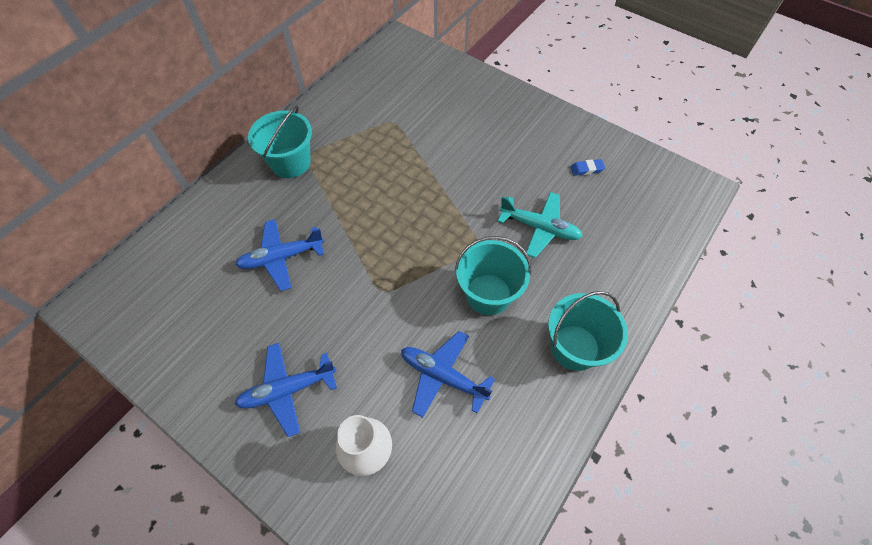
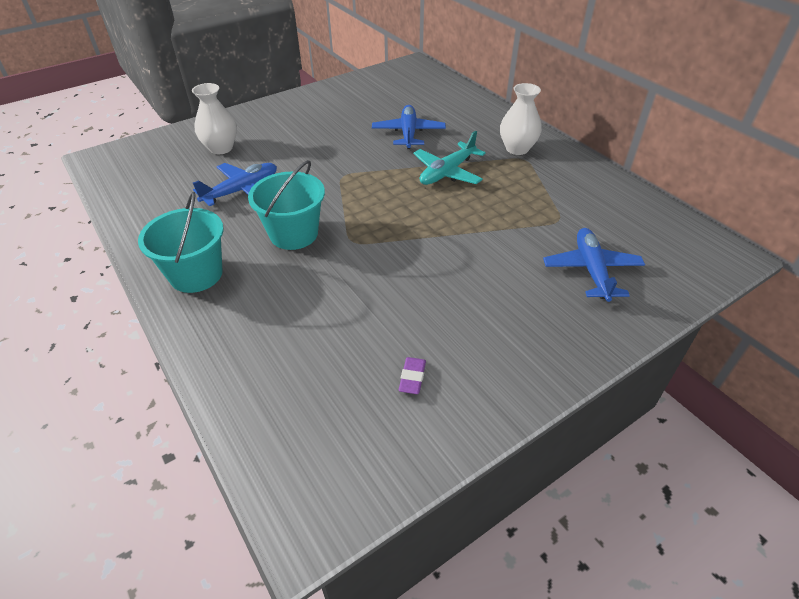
camera: 110 degrees right, 15 degrees down
blue plane [235,343,337,437] -> blue plane moved to [543,228,645,302]
turquoise bucket [248,105,312,178] -> white vase [500,83,542,155]
turquoise plane [498,192,583,258] -> turquoise plane moved to [413,131,486,185]
blue eraser [571,159,605,176] -> purple eraser [399,357,426,394]

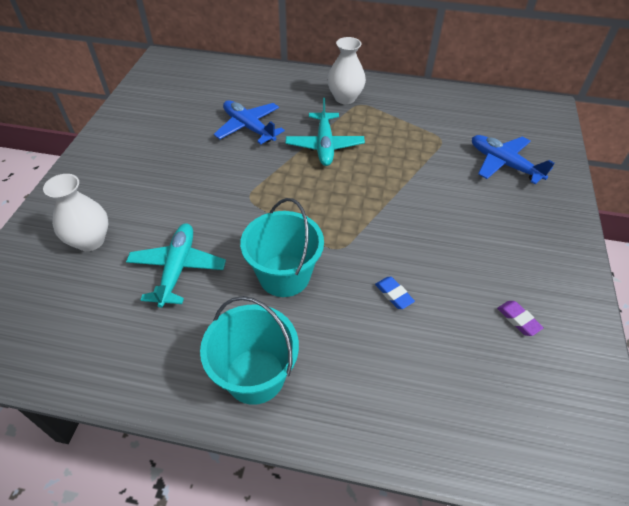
camera: 45 degrees left, 5 degrees up
blue plane [193,163,277,206] -> turquoise plane [126,223,226,308]
none -> blue eraser [375,277,415,309]

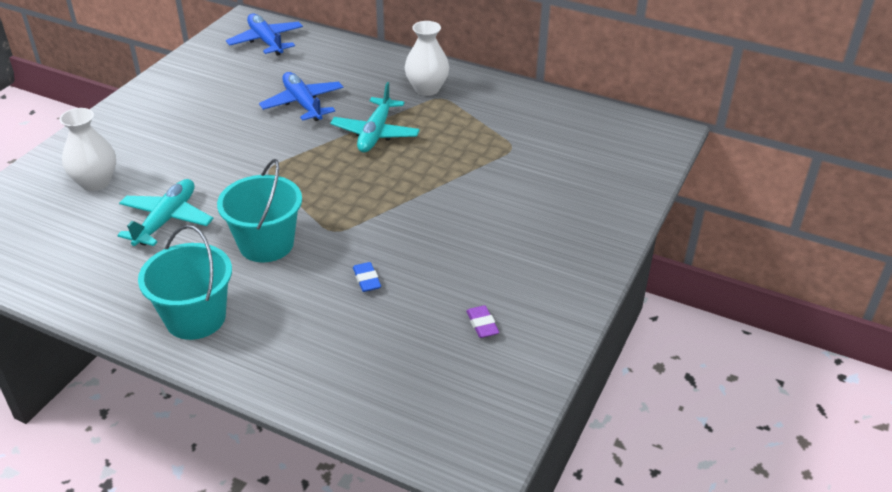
camera: 15 degrees right, 10 degrees down
blue plane [472,135,555,184] -> blue plane moved to [226,13,303,56]

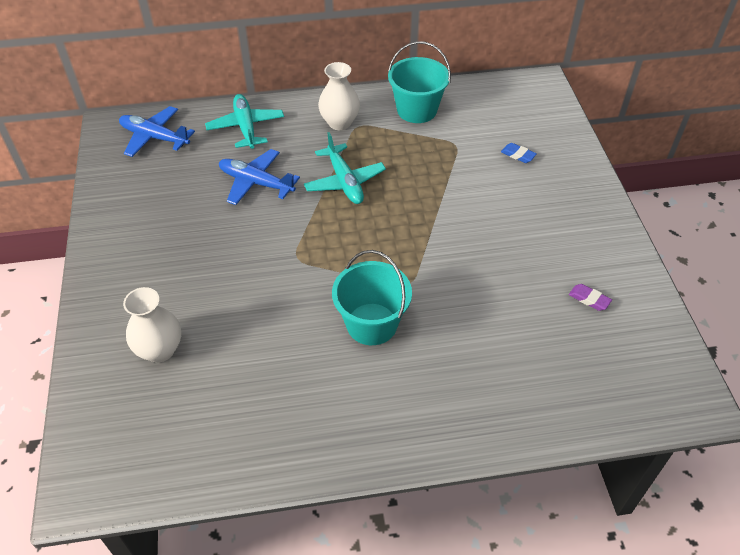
camera: 35 degrees left, 10 degrees up
turquoise plane [117,179,213,246] -> turquoise plane moved to [205,94,284,149]
turquoise bucket [138,225,232,340] -> turquoise bucket moved to [388,41,451,123]
blue eraser [353,262,381,292] -> blue eraser moved to [501,143,537,163]

